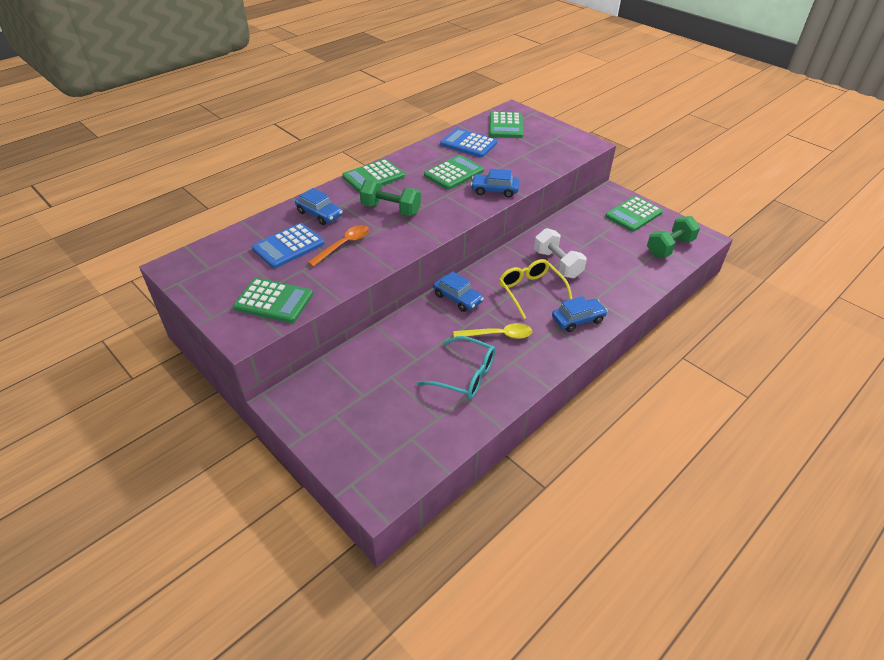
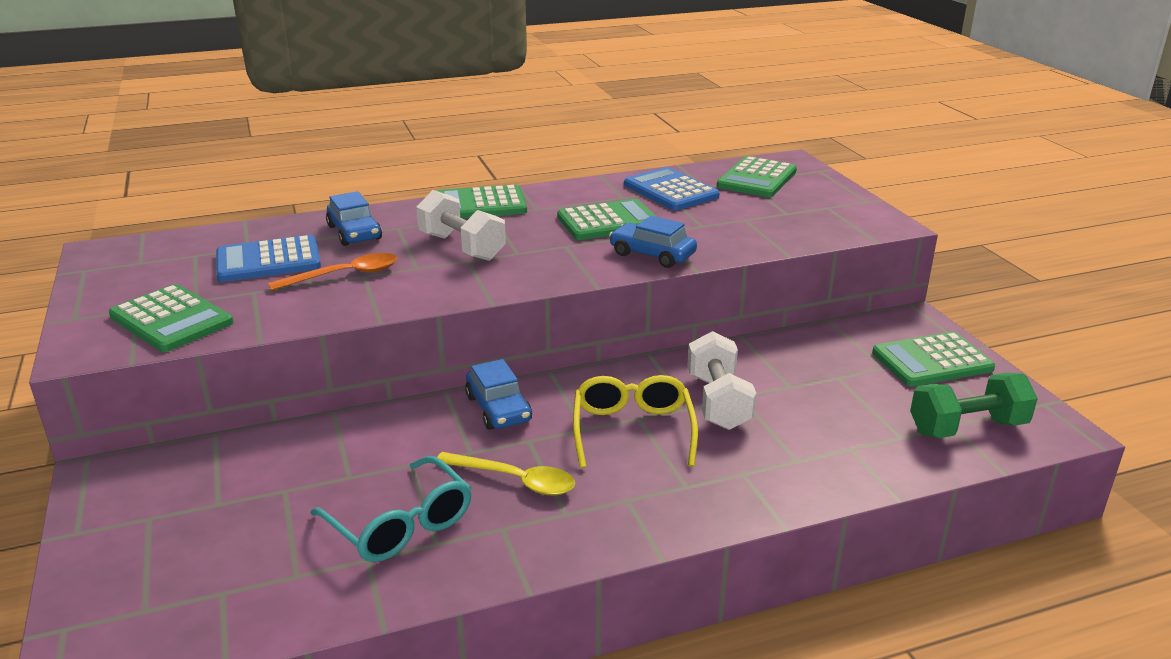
camera: 25 degrees right, 15 degrees down
green dumbbell [360,179,421,216] -> white dumbbell [416,190,506,261]
blue car [552,296,607,332] -> none

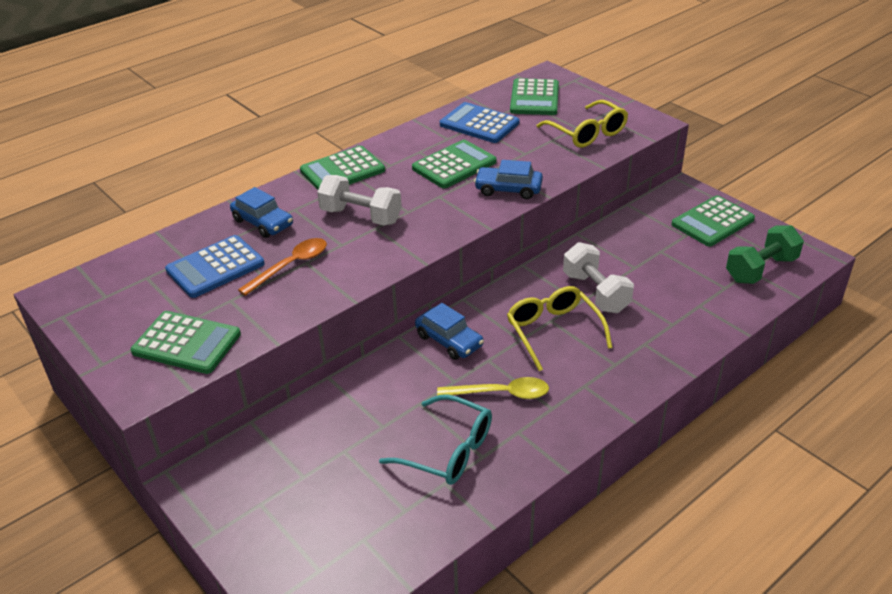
camera: 20 degrees left, 10 degrees up
none -> yellow glasses [536,100,628,148]

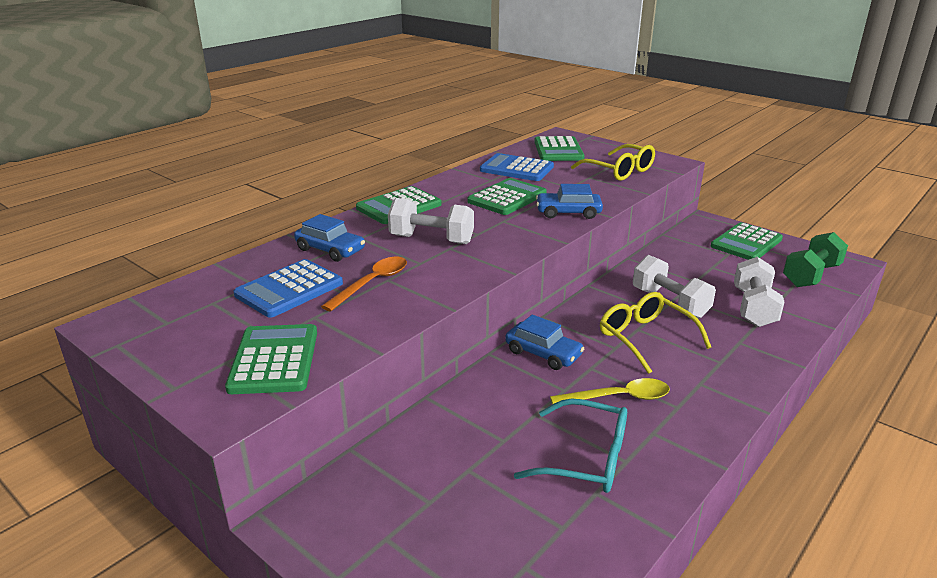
camera: 10 degrees left, 10 degrees down
green calculator [131,311,241,374] -> green calculator turned 105 degrees counterclockwise [225,324,317,394]
none -> white dumbbell [734,257,785,327]

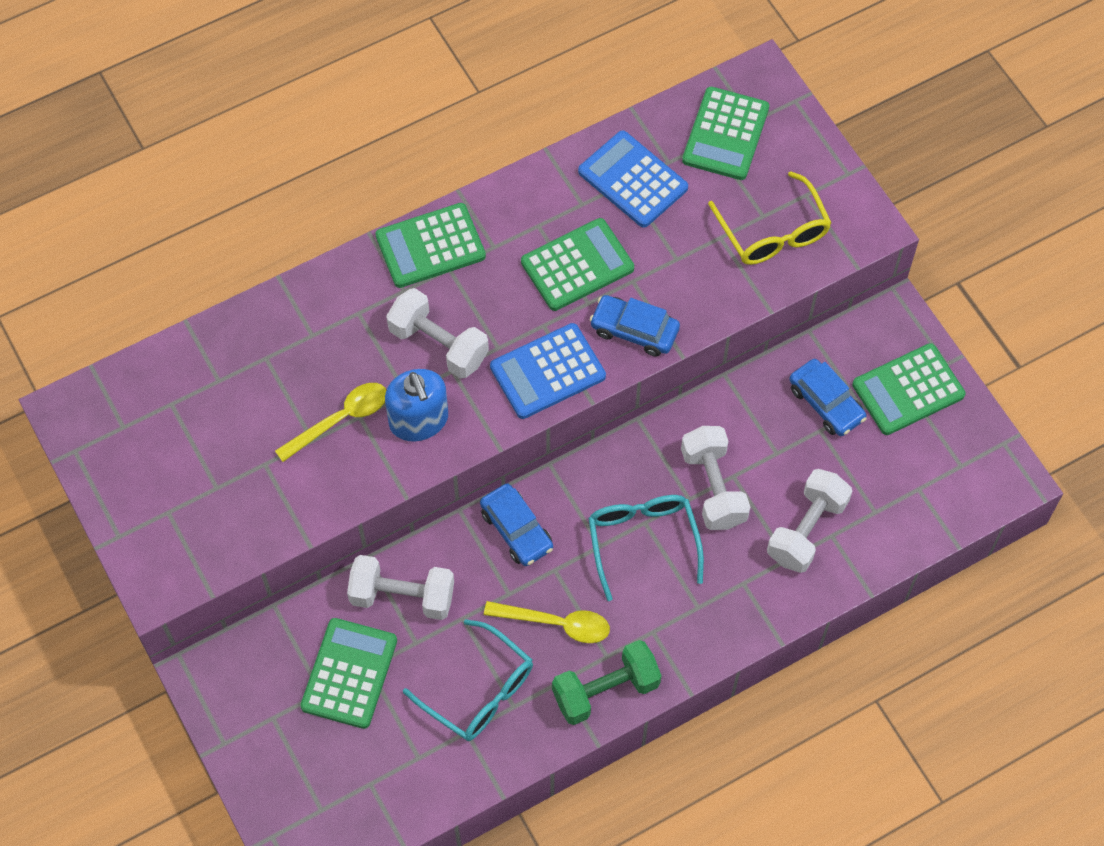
camera: 20 degrees right, 35 degrees up
green calculator [225,324,317,394] -> green calculator moved to [300,618,397,729]
blue calculator [233,259,343,318] -> blue calculator moved to [490,323,606,419]
blue car [294,214,365,262] -> blue car moved to [789,359,867,436]
orange spoon [321,257,407,312] -> yellow spoon [275,383,386,462]
yellow glasses [600,292,711,374] -> turquoise glasses [588,495,704,601]
green dumbbell [783,232,848,287] -> green dumbbell moved to [552,640,662,725]
none -> white dumbbell [347,555,454,620]
none -> blue soap dispenser [385,369,448,442]

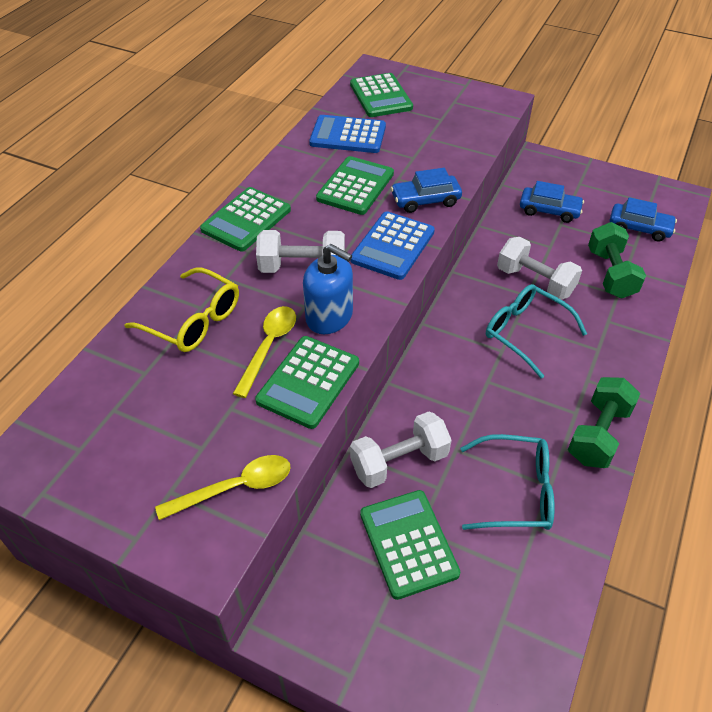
camera: 35 degrees left, 15 degrees down
blue car [480,483,553,566] -> blue car moved to [610,197,677,241]
yellow spoon [484,601,610,643] -> yellow spoon moved to [155,455,291,520]
yellow glasses [708,171,831,265] -> yellow glasses moved to [124,268,239,352]
white dumbbell [767,469,852,573] -> green dumbbell [588,222,646,298]
green calculator [852,343,966,435] -> green calculator moved to [255,336,359,429]

